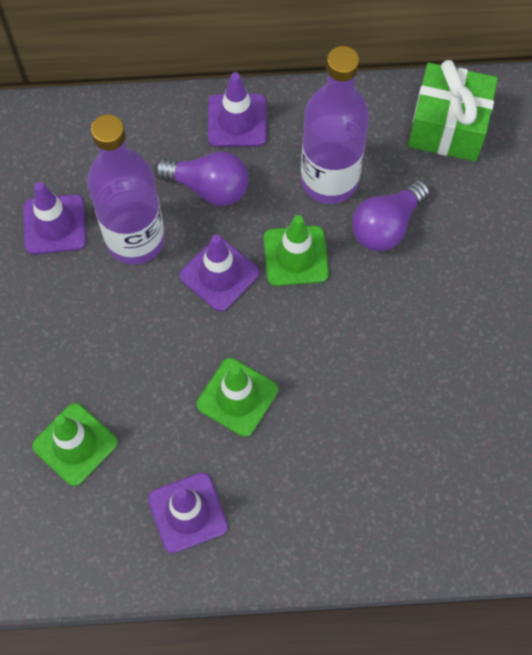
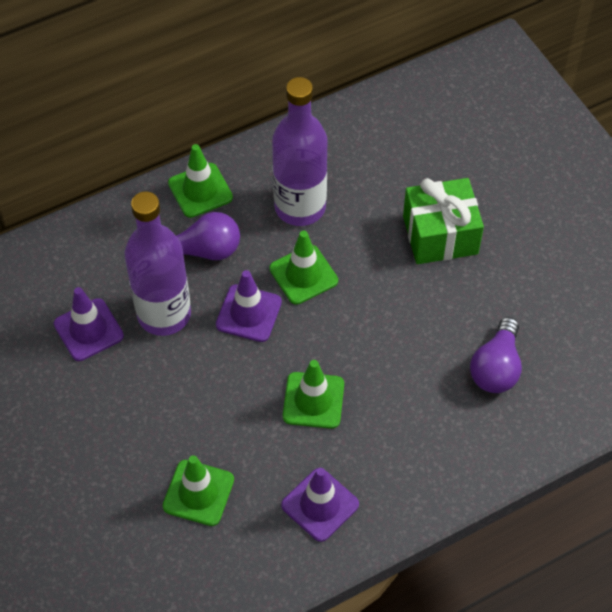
camera: 25 degrees left, 10 degrees down
purple traffic cone [208,72,267,147] -> green traffic cone [168,144,233,218]
purple light bulb [352,180,430,251] -> purple light bulb moved to [470,317,522,393]
green gift [408,60,498,161] -> green gift moved to [403,178,484,264]

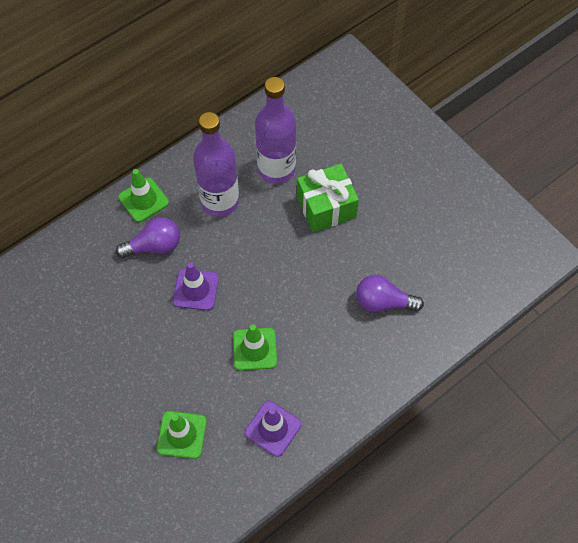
camera: 10 degrees left, 5 degrees up
purple traffic cone [54,287,124,361] -> none
purple bottle [124,191,191,336] -> purple bottle moved to [255,77,296,184]
green traffic cone [269,231,338,305] -> none
purple light bulb [470,317,522,393] -> purple light bulb turned 90 degrees clockwise [356,275,424,312]

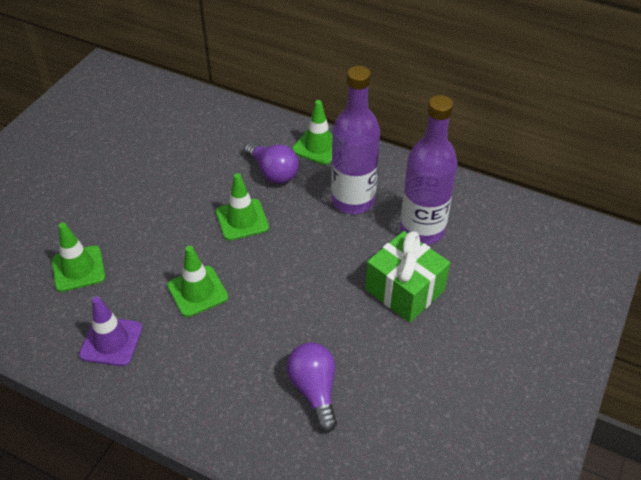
camera: 65 degrees right, 15 degrees down
purple traffic cone [173,262,219,311] -> green traffic cone [216,173,269,241]

